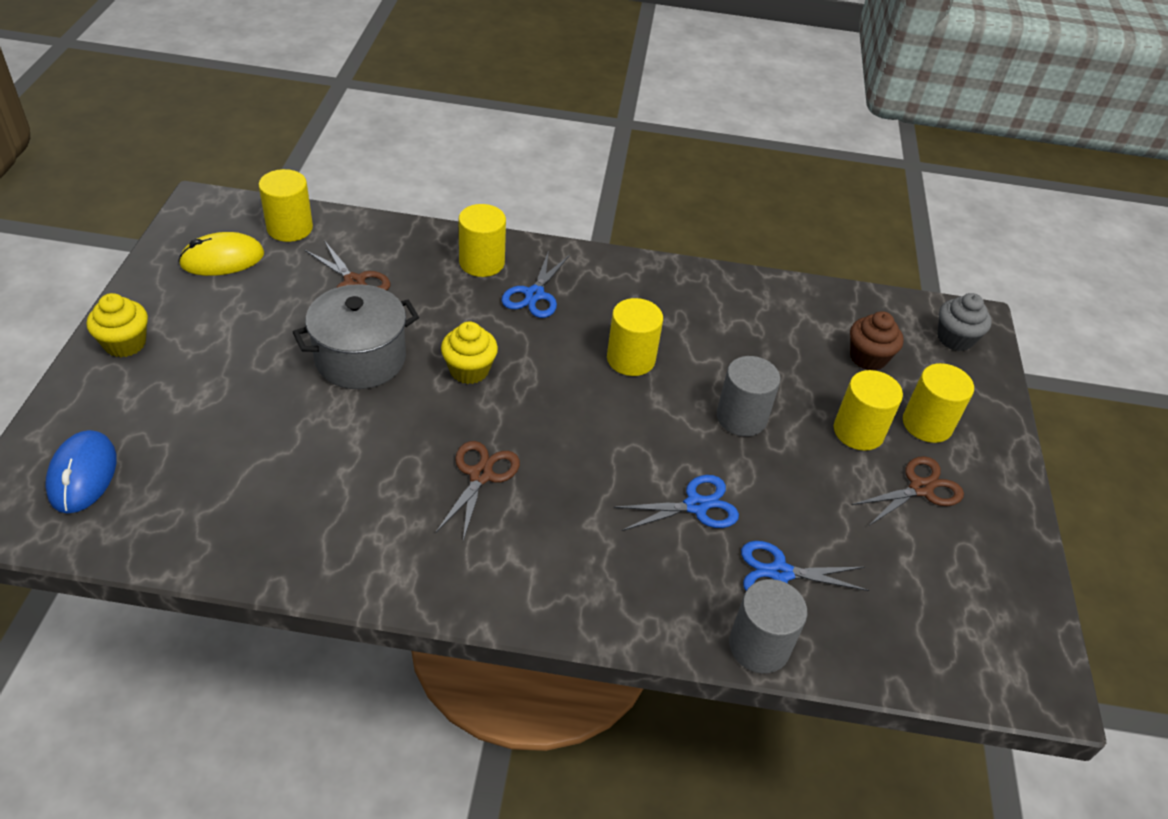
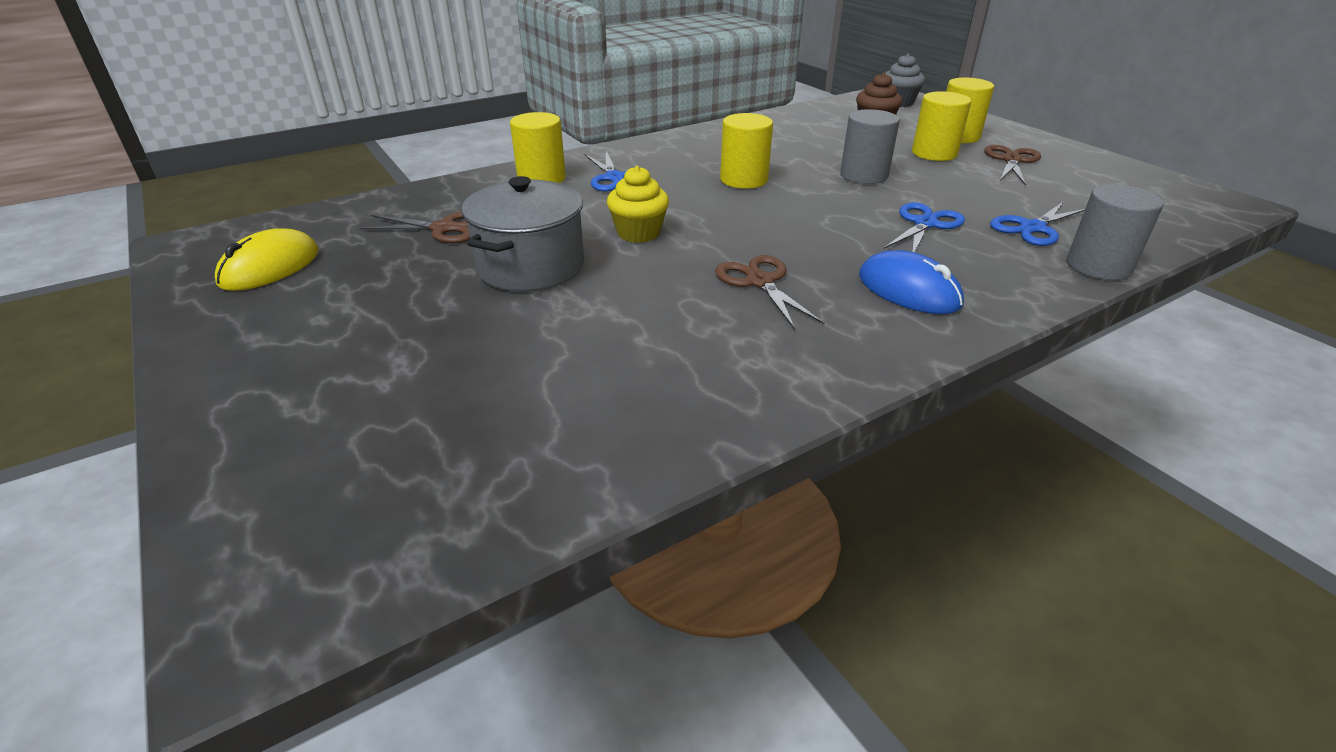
camera: 35 degrees left, 10 degrees down
blue mouse [45,430,116,514] -> blue mouse moved to [859,250,964,314]
yellow cupcake [87,293,148,357] -> none
yellow cylinder [259,169,313,242] -> none

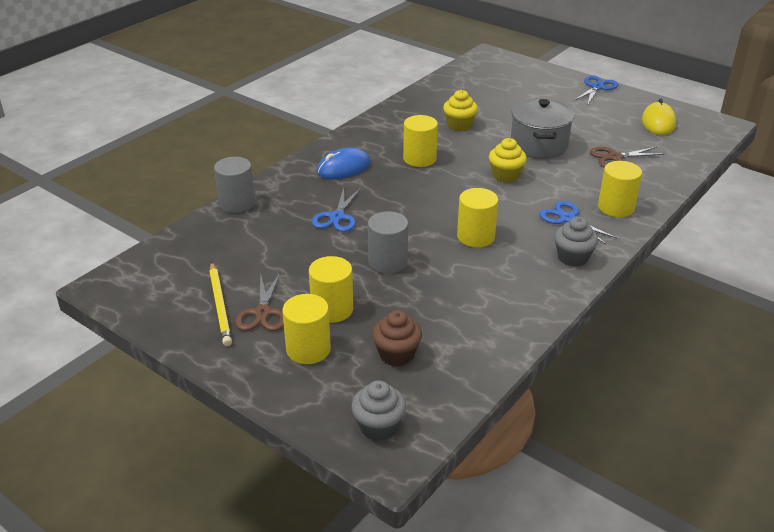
camera: 160 degrees right, 0 degrees up
brown scissors [715,255,824,330] -> yellow cylinder [403,115,438,167]
blue mouse [859,250,964,314] -> blue mouse turned 60 degrees counterclockwise [317,148,371,179]
blue scissors [990,202,1085,246] -> blue scissors moved to [574,75,618,104]
none -> yellow pencil [209,262,232,346]
none -> yellow cupcake [443,90,478,131]
none -> grey cupcake [554,217,598,267]

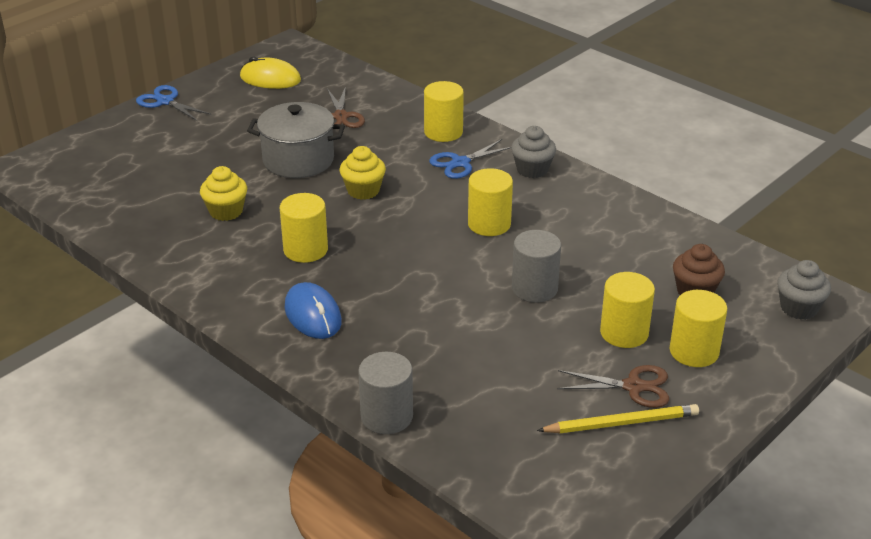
camera: 85 degrees left, 0 degrees up
blue scissors [312,188,361,232] -> none

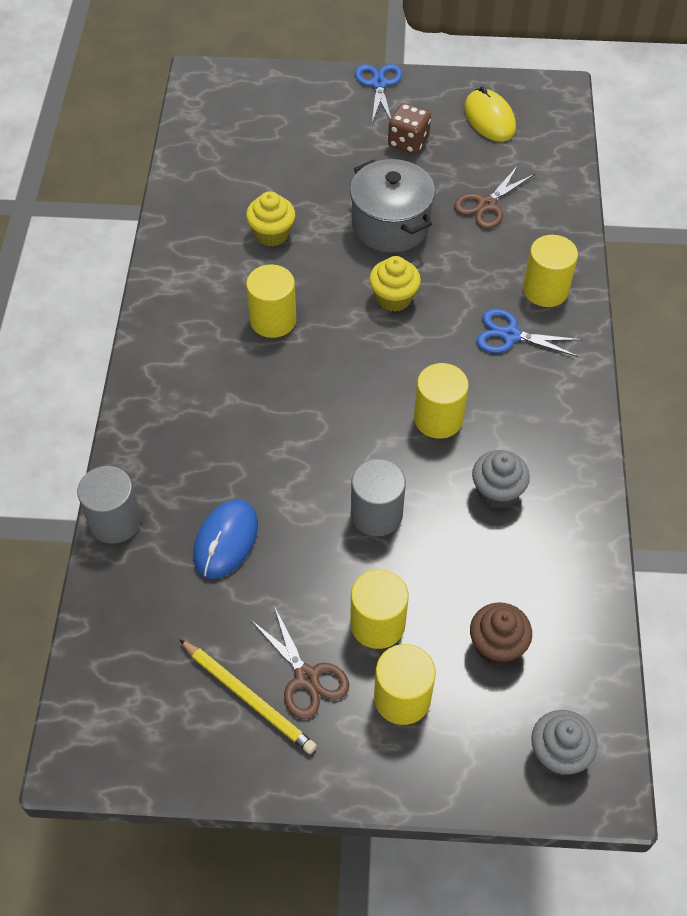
camera: 50 degrees right, 20 degrees up
blue mouse [285,282,342,339] -> blue mouse moved to [193,499,258,579]
grey cupcake [511,126,556,178] -> grey cupcake moved to [472,450,530,509]
none -> brown dice [388,103,431,154]

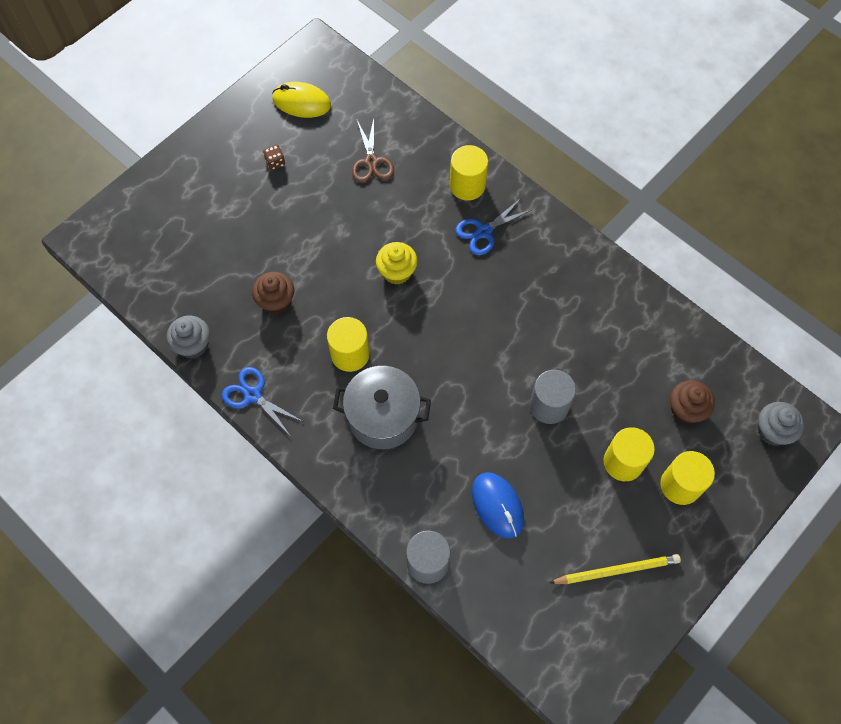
camera: 50 degrees left, 10 degrees up
yellow cupcake [246,191,295,247] -> brown cupcake [252,272,294,315]
brown scissors [251,606,349,719] -> none
grey pot [350,159,435,253] -> grey pot moved to [333,366,431,449]
blue scissors [355,64,402,123] -> blue scissors moved to [222,367,304,435]
brown dice [388,103,431,154] -> brown dice [263,145,285,170], size x0.59
yellow cylinder [414,363,469,439] -> none
grey cupcake [472,450,530,509] -> grey cupcake moved to [166,315,210,359]

